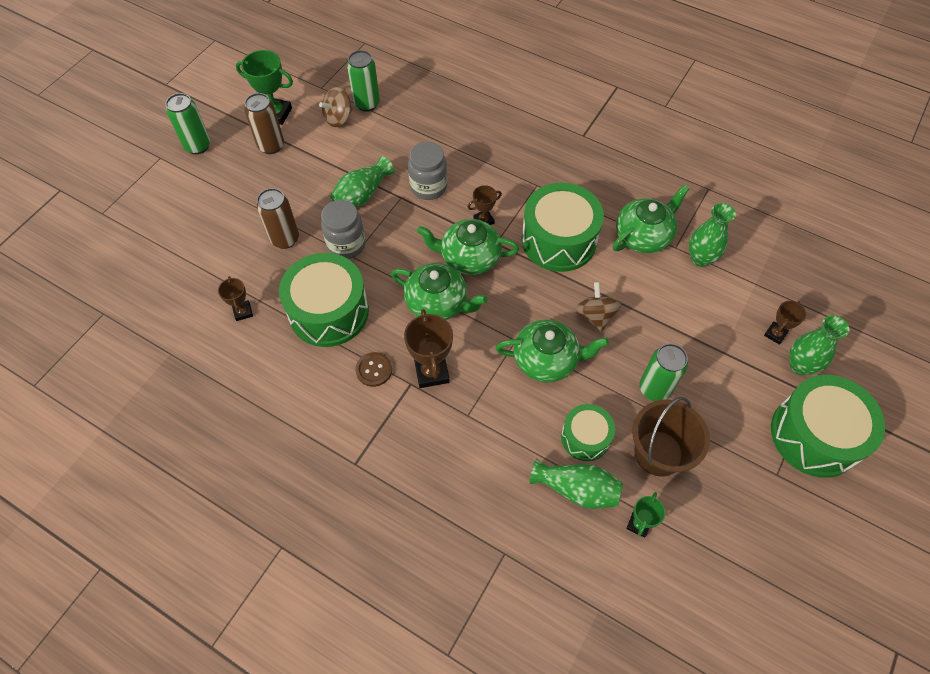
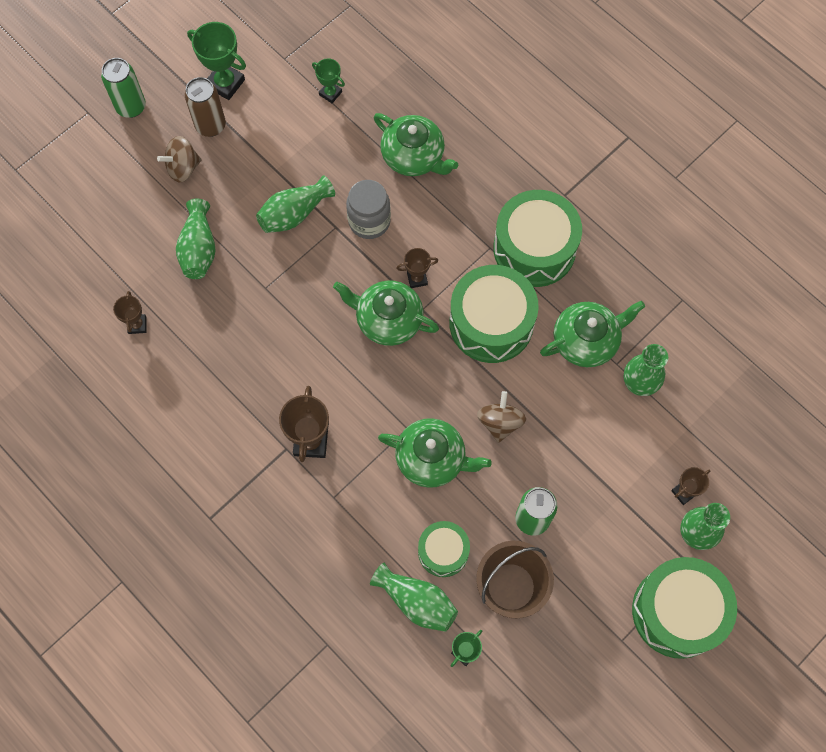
camera: 15 degrees right, 10 degrees up
brown can [257,188,299,249] -> green vase [176,199,216,279]
green drum [279,253,369,347] -> green drum moved to [493,190,582,287]
brown spinning top [319,87,352,127] -> brown spinning top moved to [157,136,201,183]
grey jar [321,200,366,259] -> none
green can [347,50,380,112] -> green trophy [312,58,345,103]
brown button [355,352,392,387] -> none
green teapot [391,263,488,320] -> green teapot moved to [374,113,458,176]

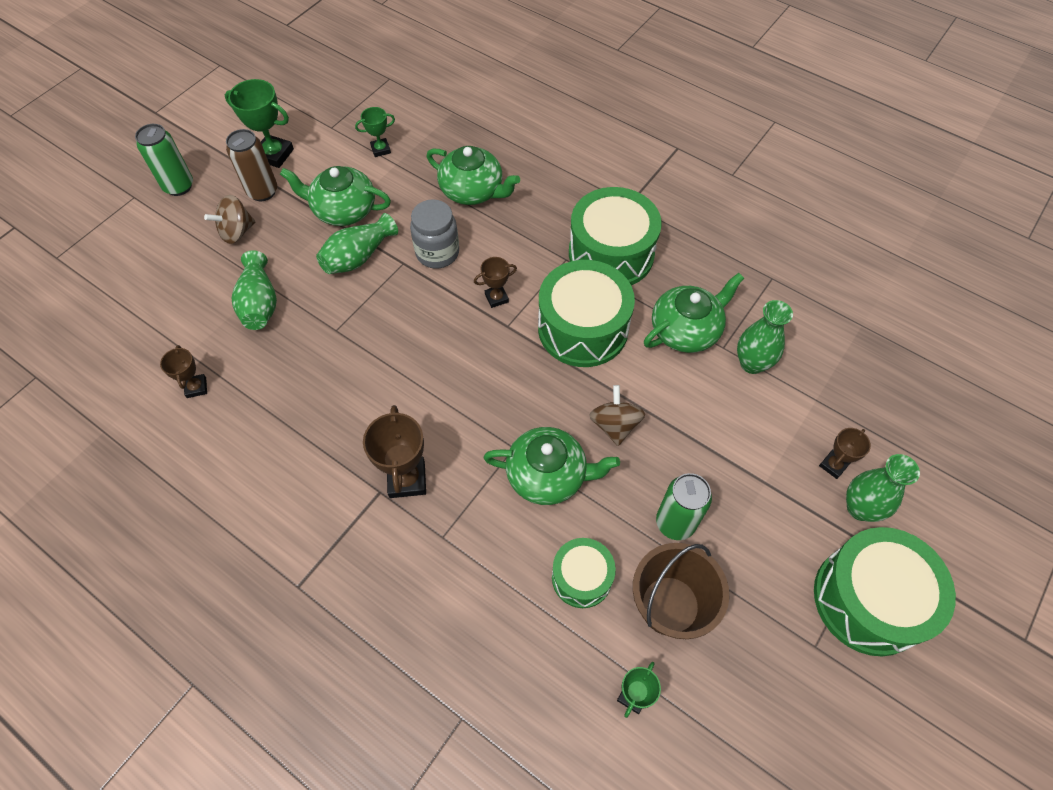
camera: 10 degrees left, 10 degrees down
green trophy [312,58,345,103] -> green trophy turned 45 degrees counterclockwise [355,107,395,157]
green teapot [333,280,439,346] -> green teapot moved to [280,166,391,226]
green vase [370,563,458,632] -> none

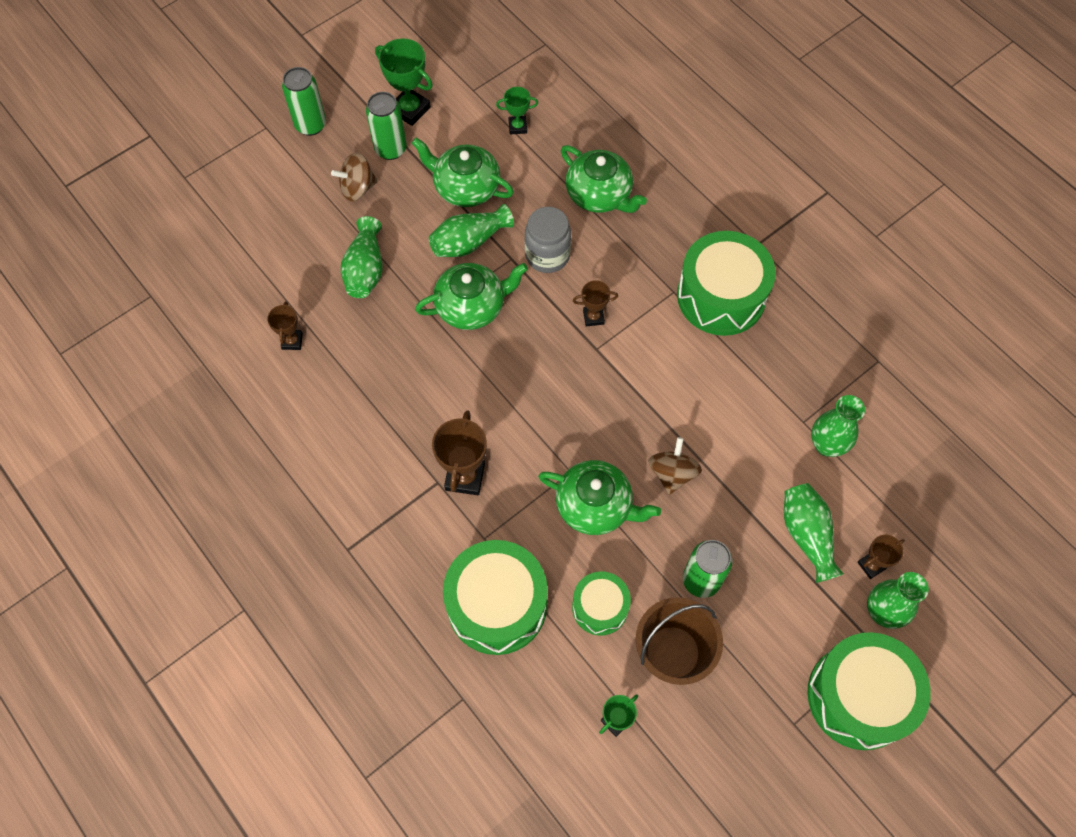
camera: 15 degrees right, 5 degrees up
brown can [226,129,277,201] -> green can [366,92,407,160]
green drum [538,260,635,367] -> green drum moved to [443,540,548,655]
green teapot [644,273,744,353] -> green teapot moved to [415,263,528,330]
none -> green vase [784,483,844,583]

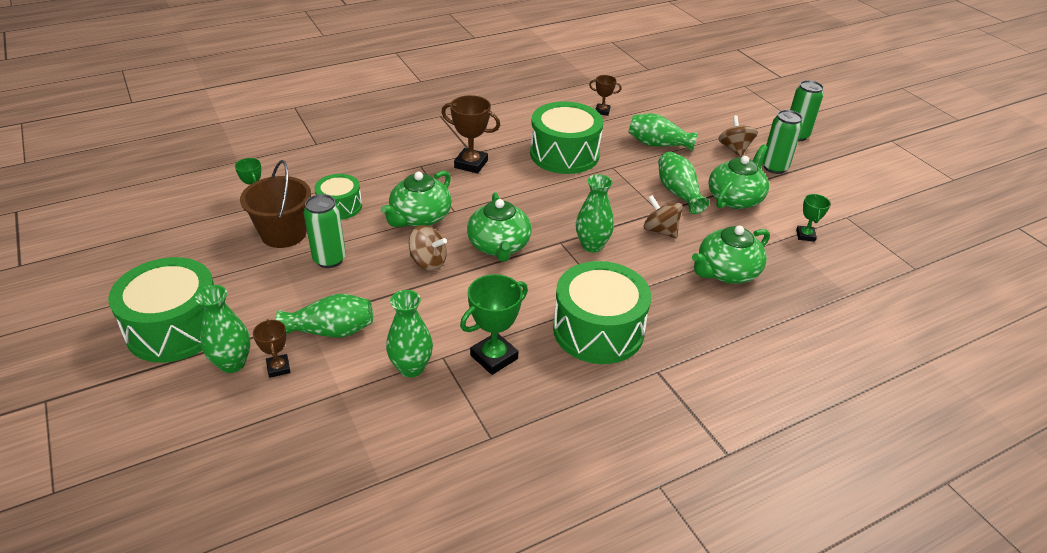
camera: 100 degrees right, 25 degrees down
green trophy [375,38,433,126] -> green trophy moved to [460,274,528,375]
green teapot [415,263,528,330] -> green teapot moved to [467,192,532,262]
green drum [443,540,548,655] -> green drum moved to [530,101,603,174]
grey jar [525,207,571,273] -> brown spinning top [644,195,683,238]
brown trophy [573,280,618,327] -> green vase [576,174,614,253]

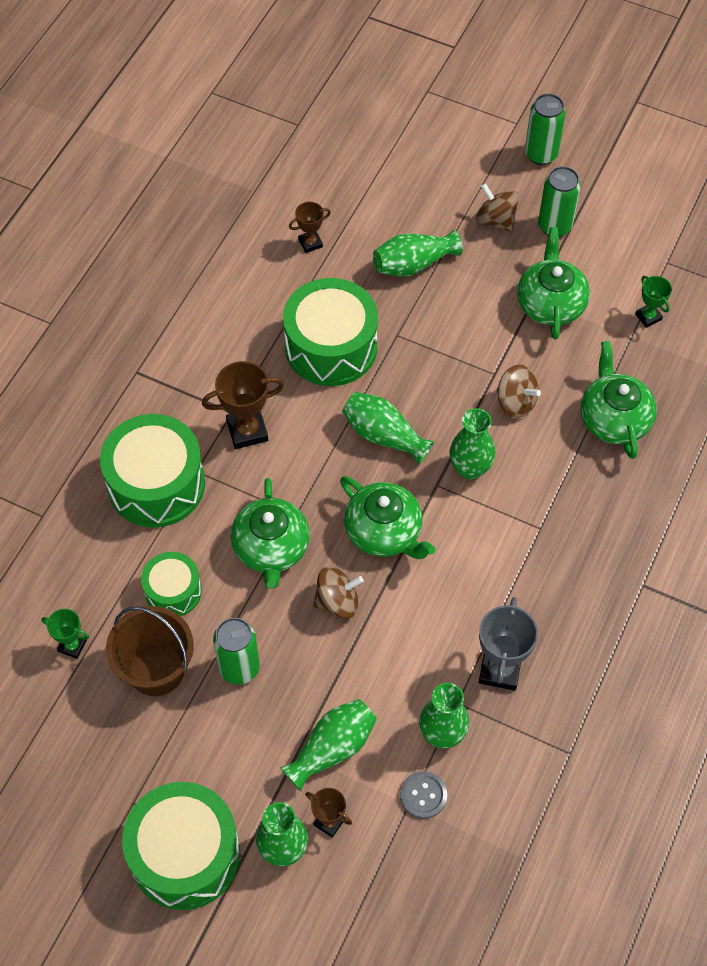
camera: 35 degrees left, 20 degrees up
green trophy [460,274,528,375] -> grey trophy [479,597,538,691]
green drum [553,261,651,364] -> green drum moved to [100,414,205,528]
brown spinning top [644,195,683,238] -> brown spinning top turned 150 degrees counterclockwise [497,365,541,418]
green vase [658,152,709,214] -> green vase moved to [342,392,434,465]
green teapot [692,226,770,284] -> green teapot turned 150 degrees clockwise [580,341,657,459]
none -> grey button [400,771,447,819]

